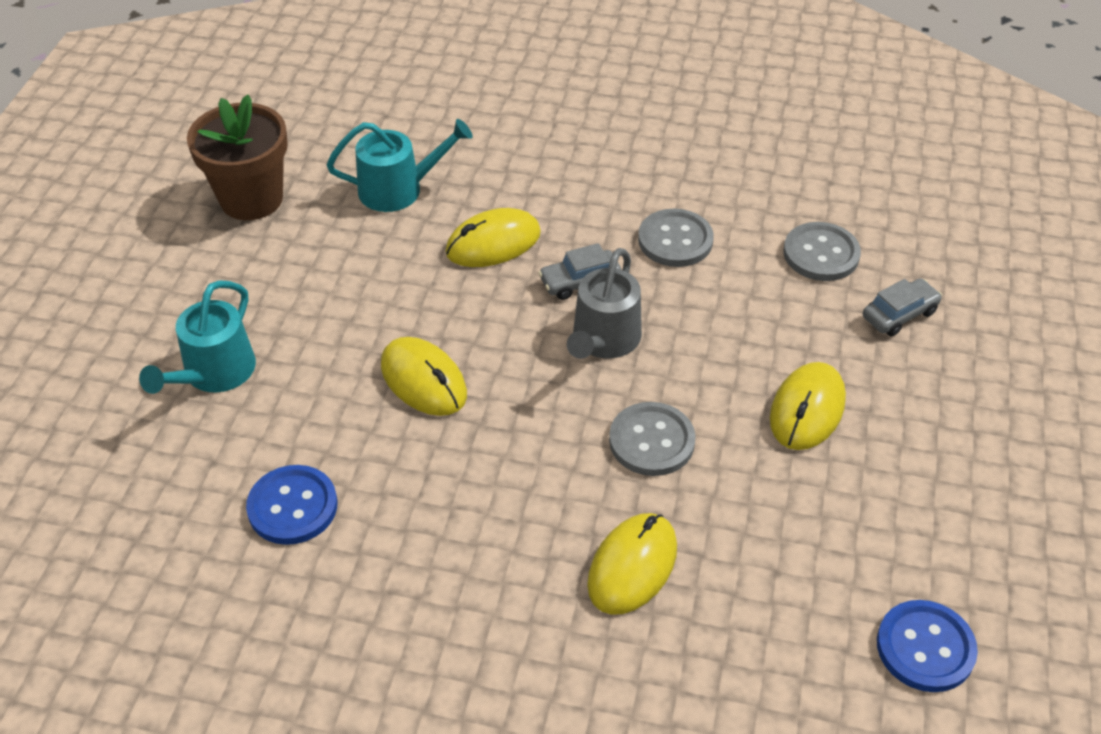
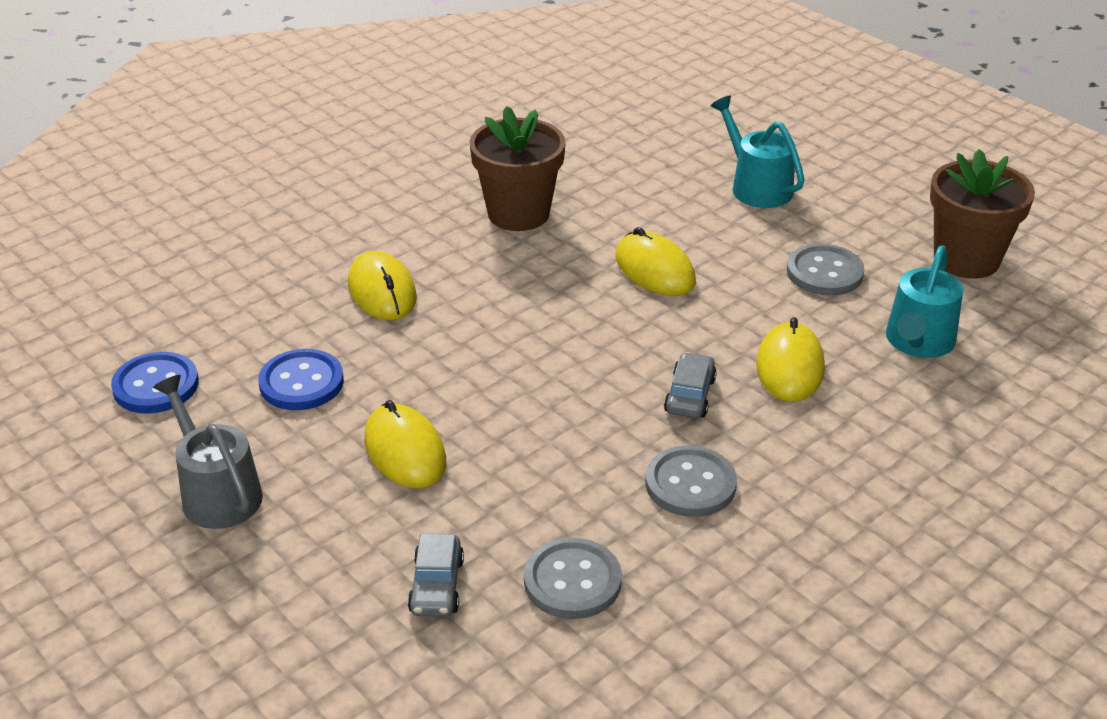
camera: 125 degrees right, 10 degrees down
blue button [246,465,337,545] -> blue button moved to [258,349,344,410]
yellow mouse [381,337,467,416] -> yellow mouse turned 60 degrees clockwise [615,227,696,296]
grey watering can [567,248,642,359] -> grey watering can moved to [153,375,263,529]
grey button [609,402,696,476] -> grey button moved to [787,244,865,296]
none -> brown flower pot [470,106,566,231]

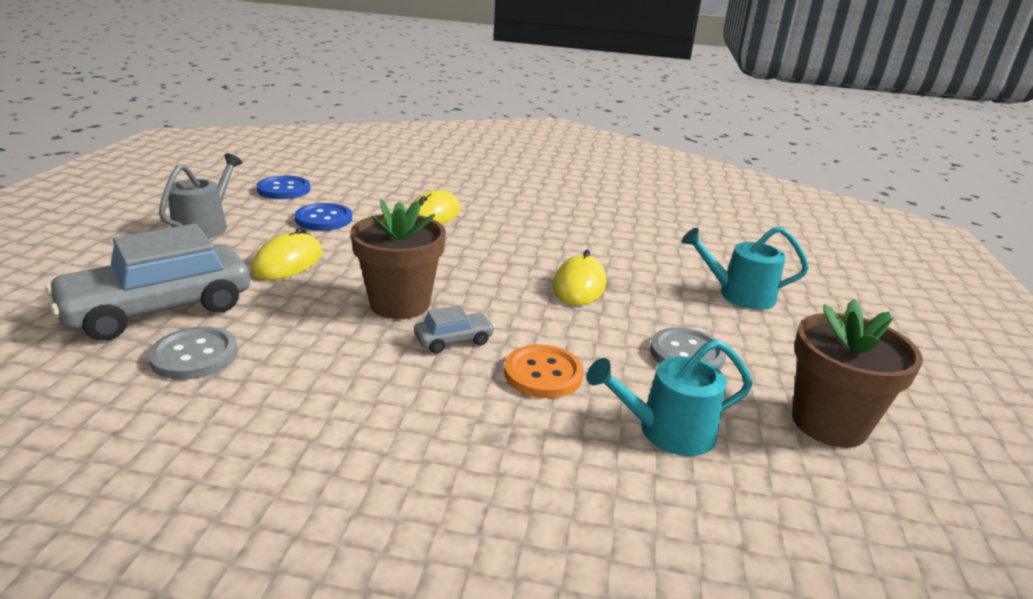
camera: 50 degrees right, 10 degrees down
grey car [408,534,464,617] -> grey car [45,224,250,341], size x2.28
brown flower pot [470,106,566,231] -> brown flower pot moved to [350,199,446,319]
grey button [646,446,737,517] -> none
turquoise watering can [711,96,805,208] -> turquoise watering can turned 105 degrees counterclockwise [682,227,809,310]
yellow mouse [756,317,825,402] -> orange button [504,345,584,398]

